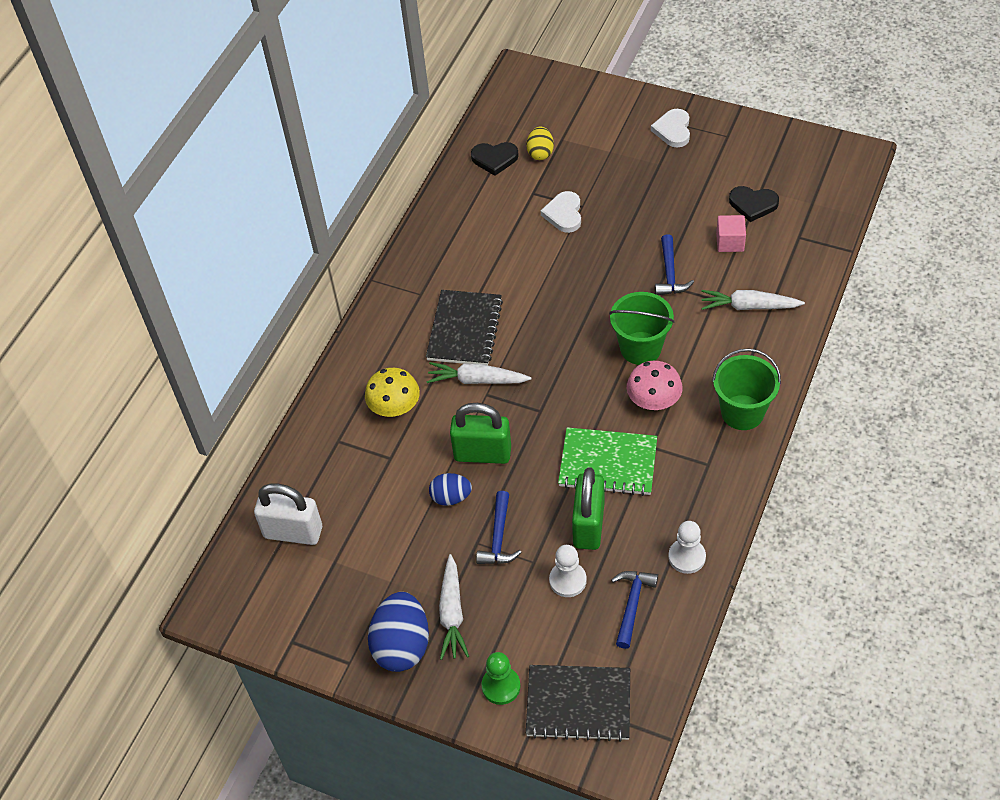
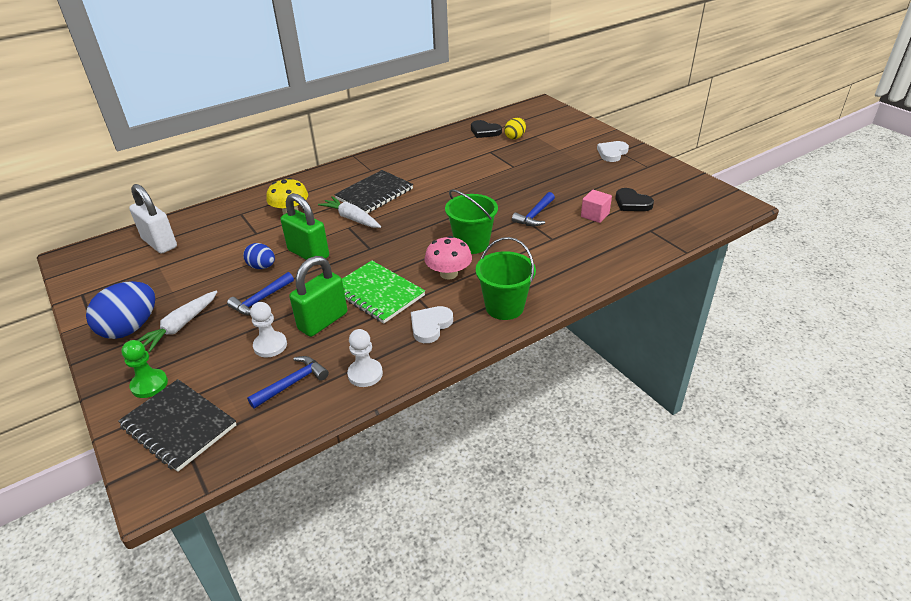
camera: 30 degrees right, 15 degrees down
white heart [541,191,581,233] -> white heart moved to [411,306,453,343]
white carrot [701,290,805,310] -> none

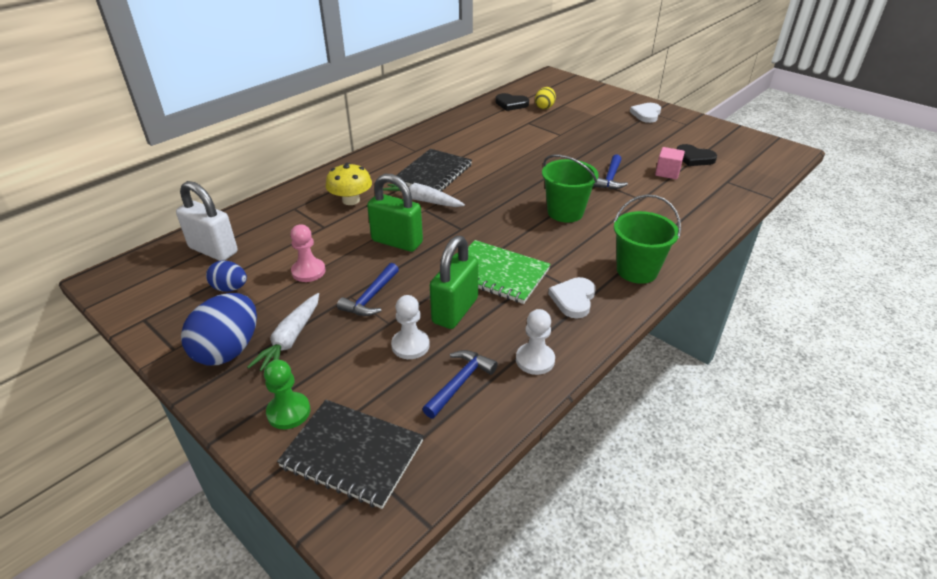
camera: 15 degrees left, 0 degrees up
blue egg [243,243,275,269] -> blue egg moved to [206,260,247,292]
pink mushroom [425,236,472,280] -> none
none -> pink pawn [290,224,325,282]

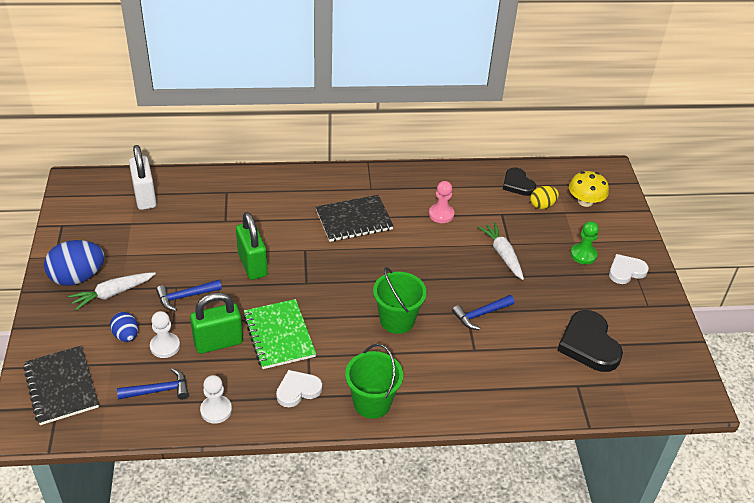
camera: 40 degrees right, 5 degrees up
blue egg [206,260,247,292] -> blue egg moved to [110,312,138,342]
green pawn [264,360,310,429] -> green pawn moved to [571,221,599,264]
pink pawn [290,224,325,282] -> pink pawn moved to [429,181,454,223]
yellow mushroom [325,163,372,205] -> yellow mushroom moved to [569,171,609,207]
white carrot [383,183,465,207] -> white carrot moved to [478,222,524,280]
pink cube [655,147,685,179] -> none
black heart [677,144,717,166] -> black heart [557,310,623,372], size x1.61

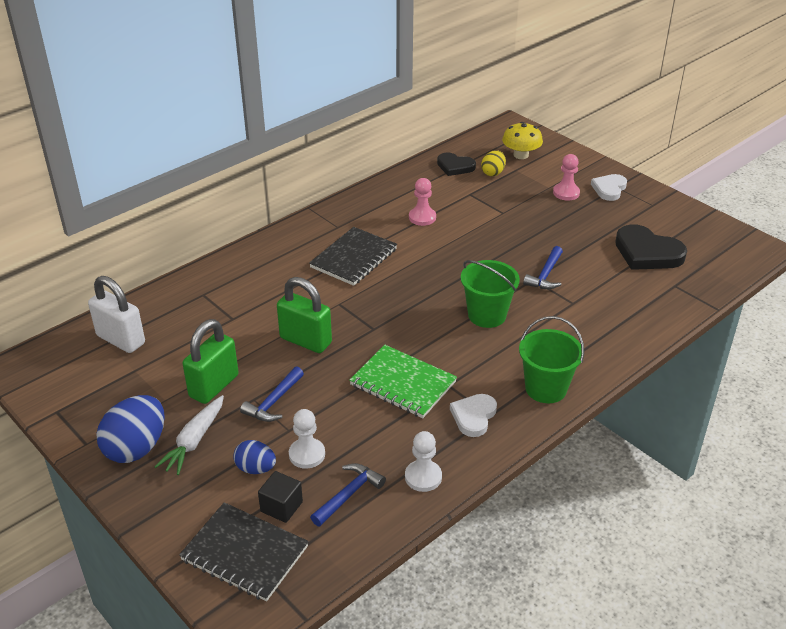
camera: 35 degrees left, 5 degrees down
green padlock [190,292,243,354] -> green padlock moved to [182,319,239,404]
white carrot [478,222,524,280] -> none
green pawn [571,221,599,264] -> pink pawn [553,154,580,201]
none -> black cube [258,471,303,523]

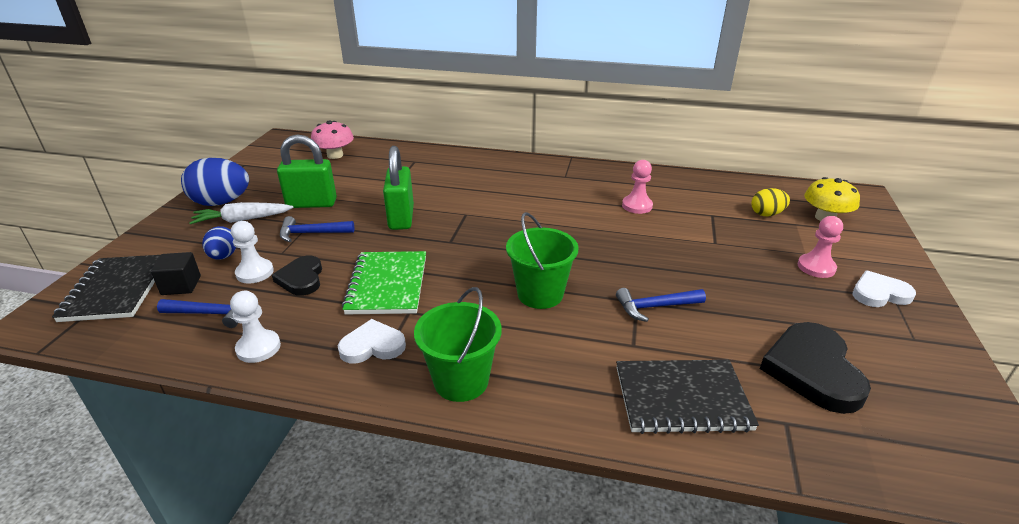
camera: 55 degrees right, 5 degrees down
white padlock [88,276,145,353] -> pink mushroom [311,120,354,159]
black notebook [309,227,397,286] -> black notebook moved to [616,360,759,434]
black heart [437,152,476,176] -> black heart moved to [272,256,322,296]

